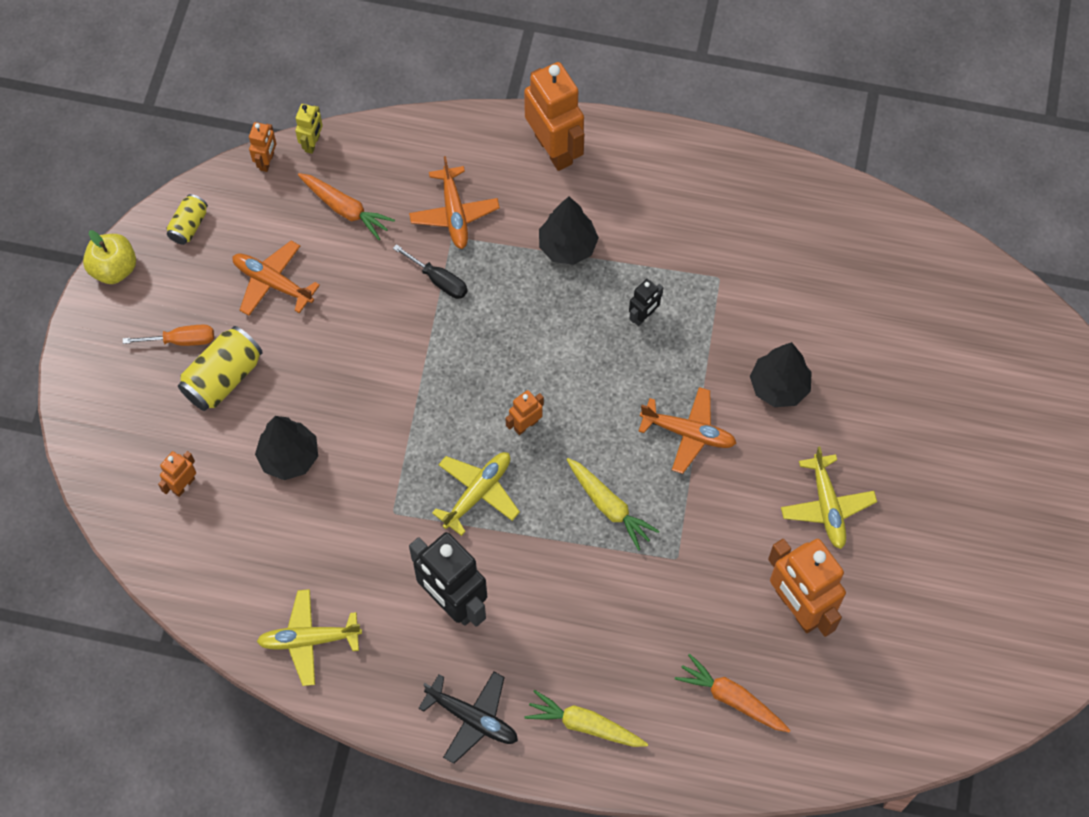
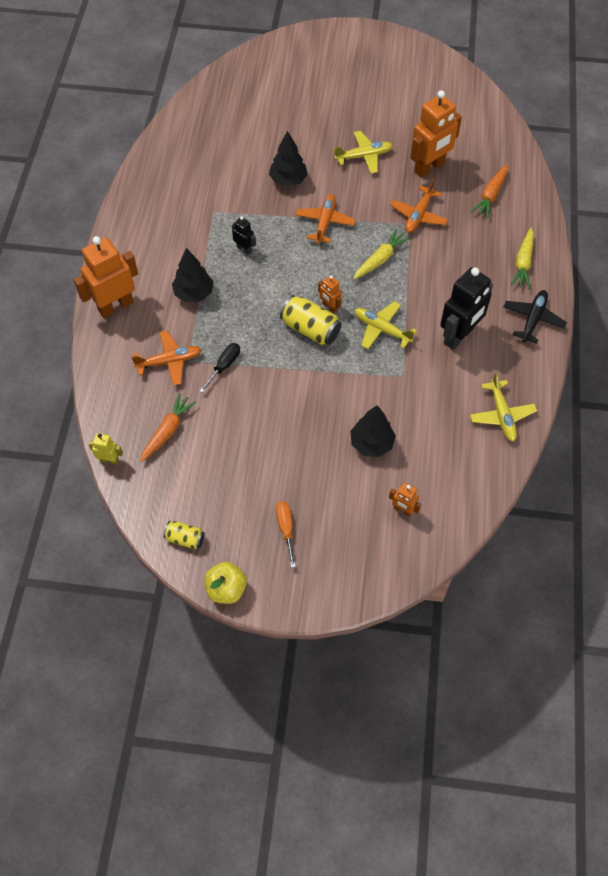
camera: 95 degrees left, 5 degrees down
yellow can [178,326,263,411] -> yellow can moved to [280,295,342,345]
orange plane [232,241,320,316] -> orange plane moved to [390,179,448,233]
orange robot [249,122,276,172] -> none

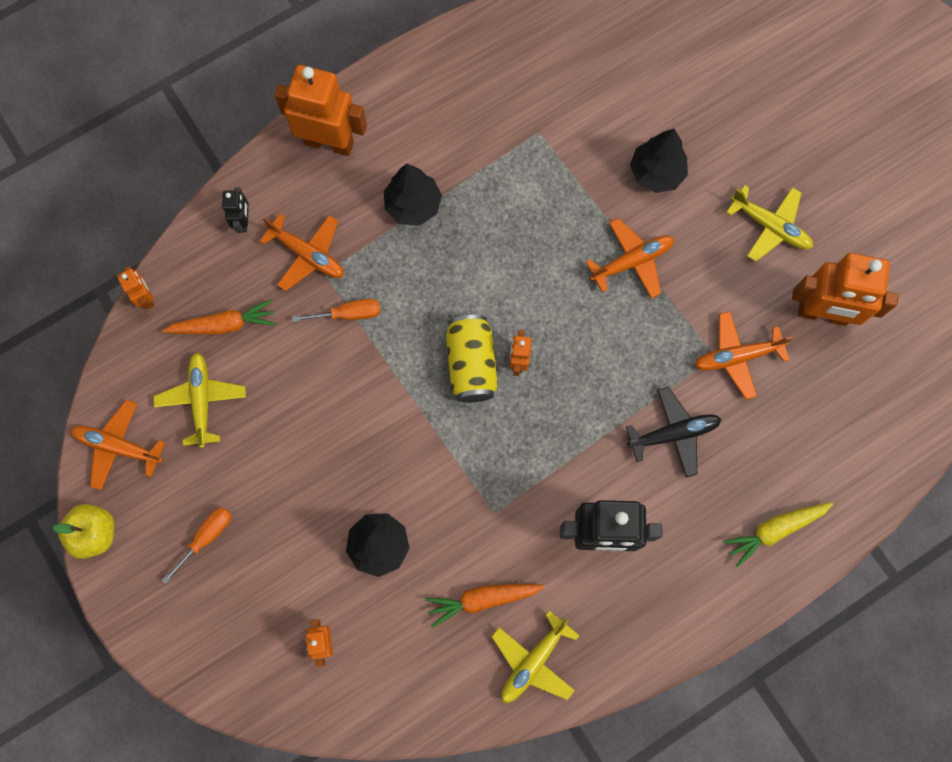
camera: 50 degrees right, 15 degrees up
yellow robot [88,433,123,465] -> orange robot [117,266,154,310]
yellow can [163,521,205,549] -> orange plane [71,400,165,490]
black screwdriver [200,343,240,393] -> orange screwdriver [292,299,380,322]
black robot [232,216,256,255] -> black robot moved to [222,187,249,233]
yellow carrot [353,229,410,279] -> none
yellow plane [354,301,417,349] -> yellow plane moved to [153,352,246,448]
orange carrot [471,165,508,218] -> orange carrot moved to [425,584,545,628]
black plane [504,290,567,344] -> black plane moved to [626,387,721,478]

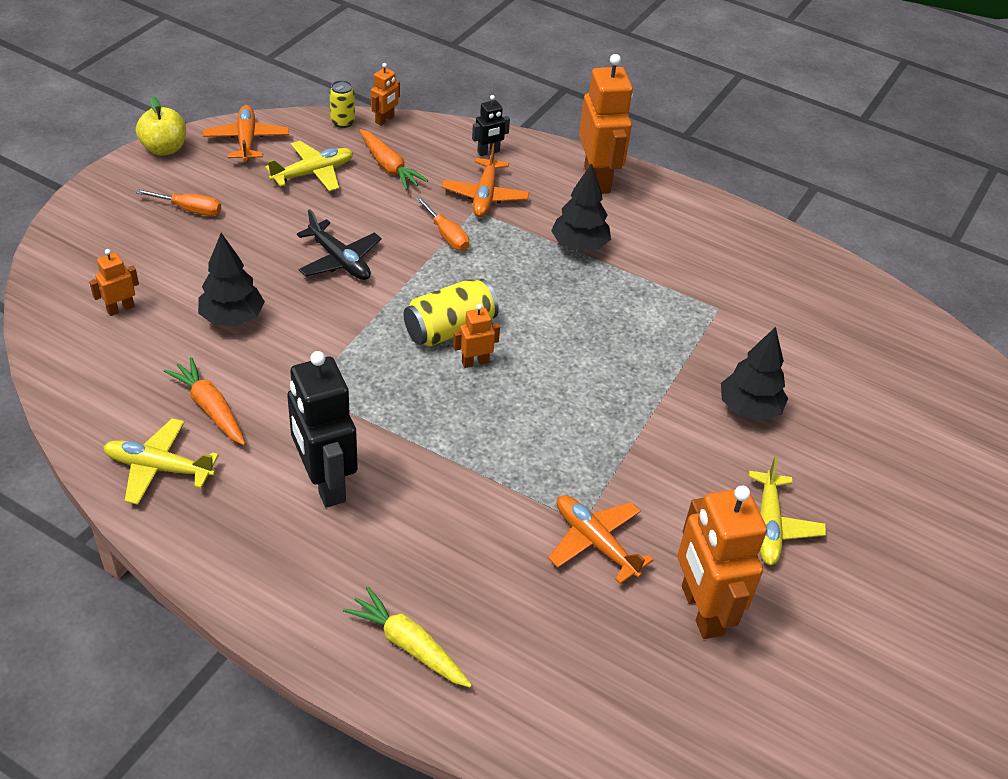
camera: 60 degrees right, 30 degrees down
orange plane [586,218,674,299] -> none
black plane [626,387,721,478] -> black plane moved to [297,209,381,280]
none -> yellow can [329,80,355,128]

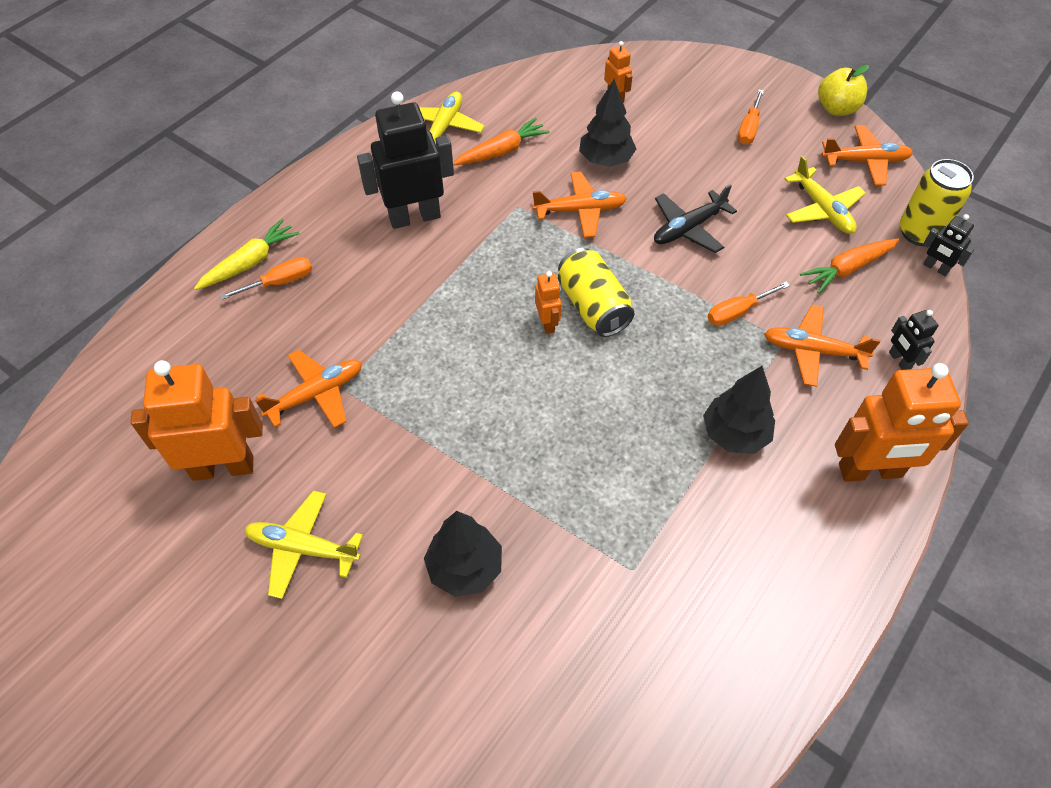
camera: 100 degrees right, 10 degrees up
yellow can [329,80,355,128] -> yellow can [900,159,974,246], size x1.70
orange robot [371,63,400,126] -> black robot [923,214,974,276]
none -> orange screwdriver [220,257,312,300]
none -> orange plane [532,172,627,238]

